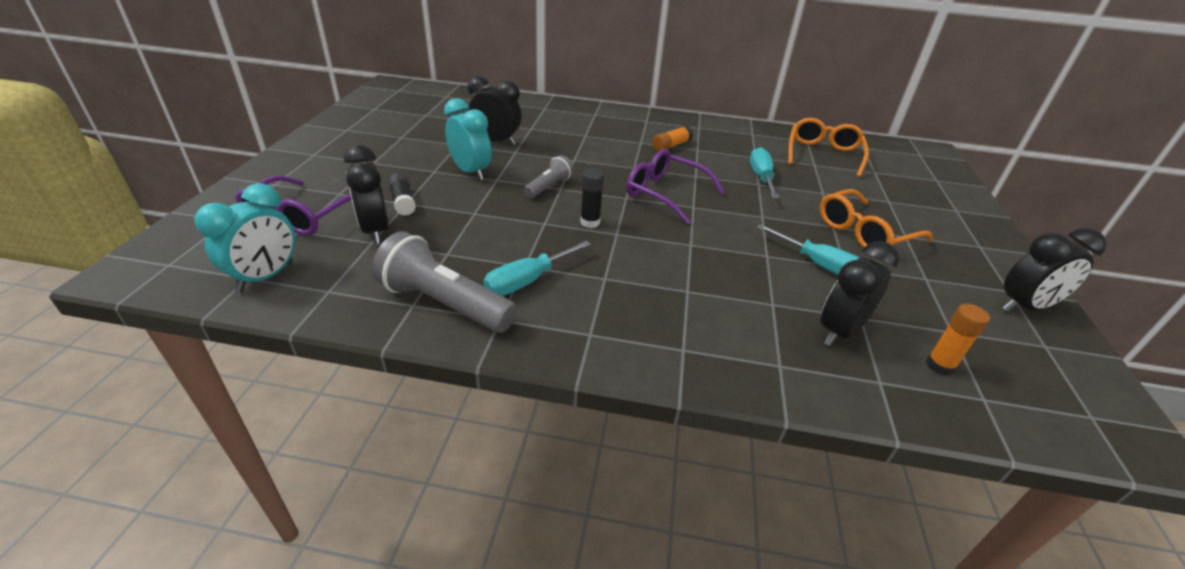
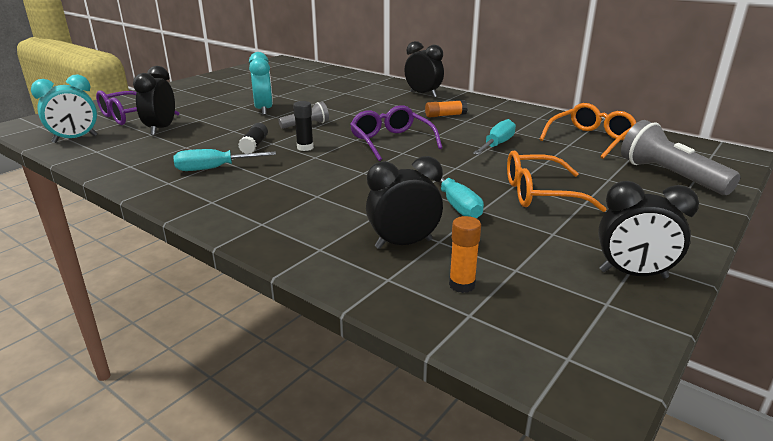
camera: 30 degrees right, 10 degrees down
grey flashlight [372,231,517,333] -> grey flashlight moved to [621,120,741,195]
black glue stick [388,172,416,216] -> black glue stick moved to [238,123,268,154]
black clock [468,76,522,145] -> black clock moved to [405,41,444,97]

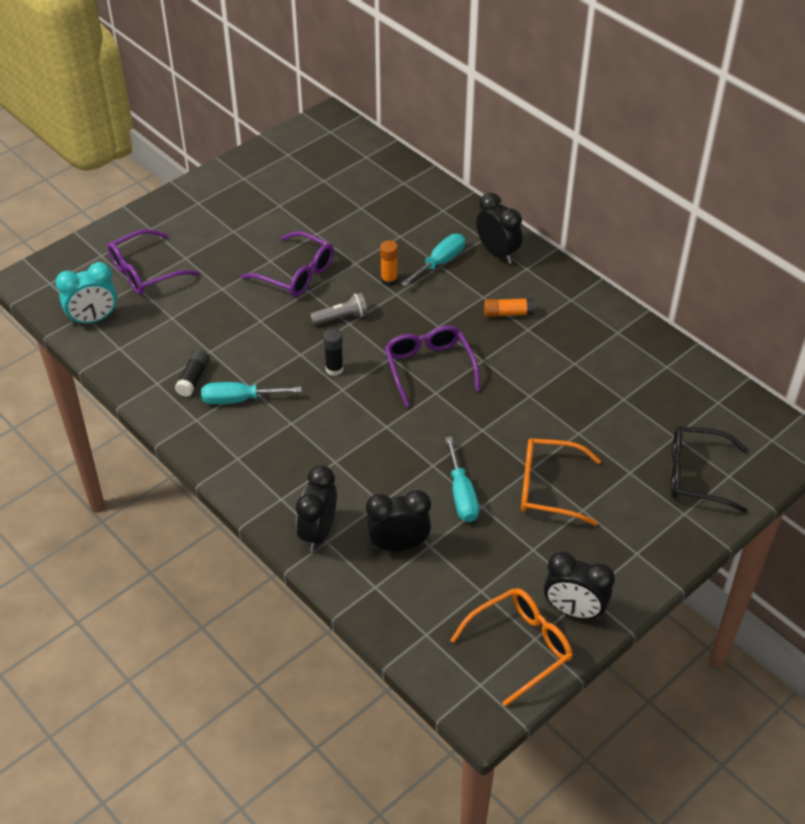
camera: 10 degrees right, 20 degrees up
black clock [133,66,175,136] -> black clock moved to [296,465,337,552]
black glue stick [238,123,268,154] -> black glue stick moved to [175,349,210,397]
turquoise clock [249,52,273,115] -> purple glasses [241,231,334,297]
orange glue stick [449,216,481,293] -> orange glue stick moved to [380,240,398,286]
turquoise screwdriver [473,119,516,155] -> turquoise screwdriver moved to [401,234,465,287]
orange glasses [539,103,636,159] -> orange glasses moved to [450,588,573,707]
grey flashlight [621,120,741,195] -> black glasses [671,426,748,513]

